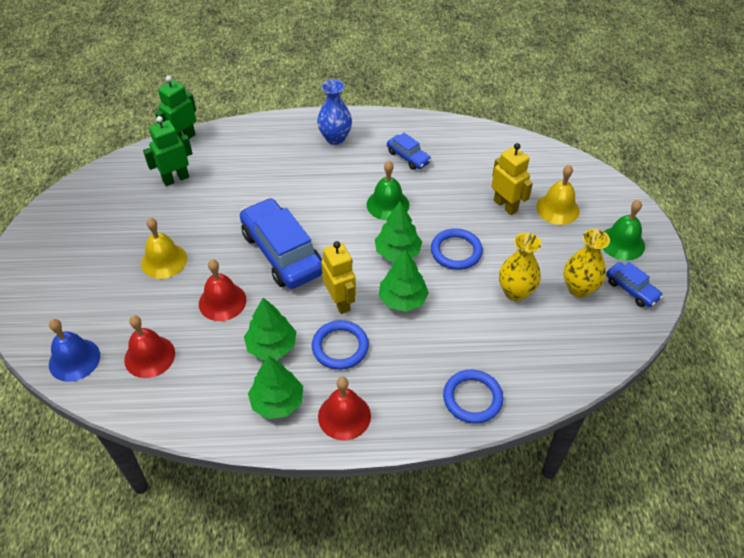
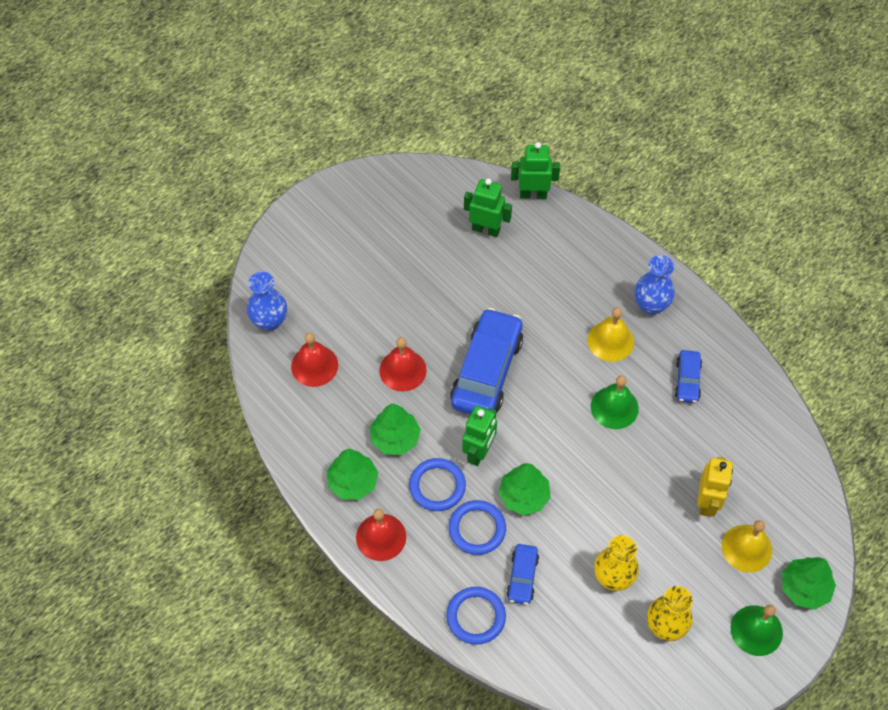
camera: 50 degrees right, 10 degrees up
blue bell [49,319,100,382] -> blue vase [247,272,287,331]
yellow bell [141,218,187,279] -> yellow bell moved to [588,307,634,362]
yellow robot [321,241,356,314] -> green robot [462,406,497,466]
green tree [375,202,422,261] -> green tree moved to [782,557,836,610]
blue ring [431,228,483,270] -> blue ring moved to [449,500,506,555]
blue car [606,262,663,307] -> blue car moved to [506,544,539,605]

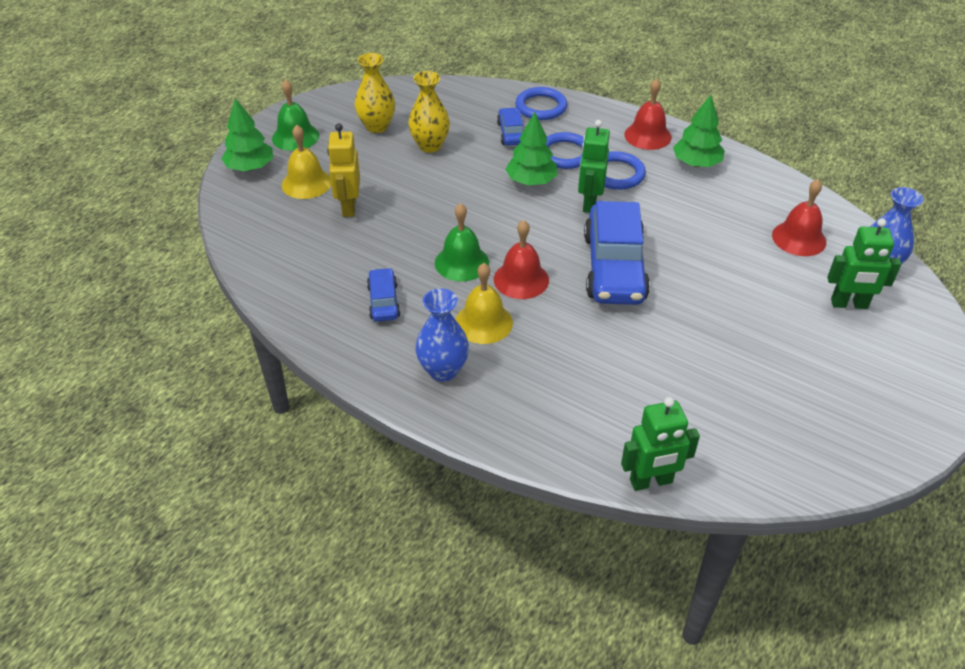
camera: 165 degrees right, 15 degrees down
green tree [370,403,421,455] -> none
red bell [379,337,427,392] -> red bell moved to [494,220,549,299]
green robot [464,178,512,237] -> green robot moved to [827,218,901,309]

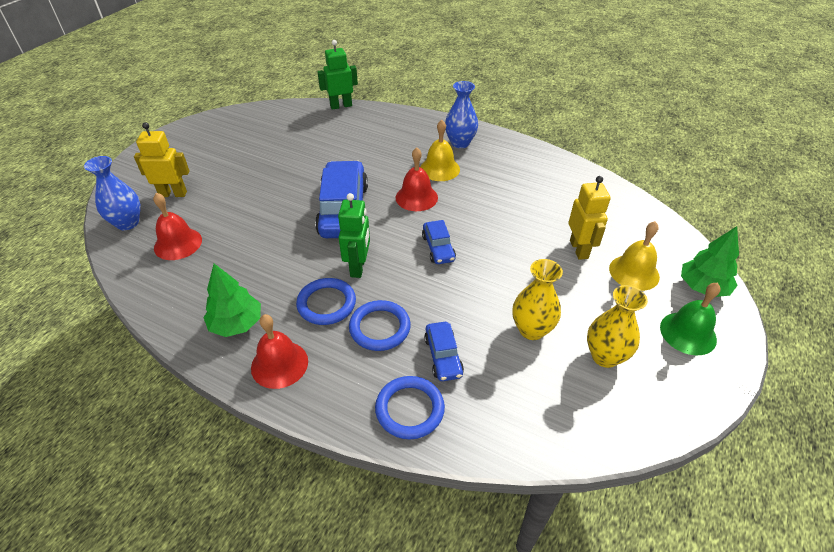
camera: 175 degrees right, 0 degrees up
blue car [367,268,400,322] -> blue car moved to [422,220,456,264]
green bell [435,203,489,282] -> none
green tree [505,112,557,186] -> none
green robot [827,218,901,309] -> yellow robot [134,122,190,197]

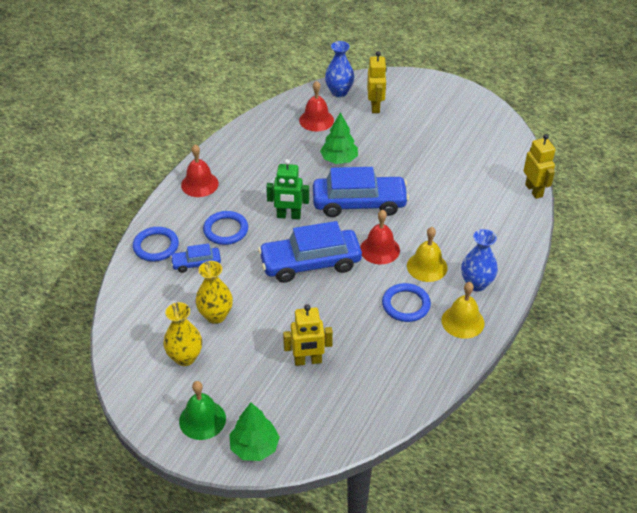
camera: 90 degrees right, 0 degrees up
green tree [203,264,261,337] -> green tree moved to [320,113,358,164]
blue ring [296,278,356,325] -> blue ring moved to [382,283,431,322]
green robot [317,40,358,110] -> yellow robot [523,134,556,199]
blue car [422,220,456,264] -> blue car [258,221,362,283], size x2.04
yellow bell [609,221,660,291] -> yellow bell moved to [441,282,485,339]

